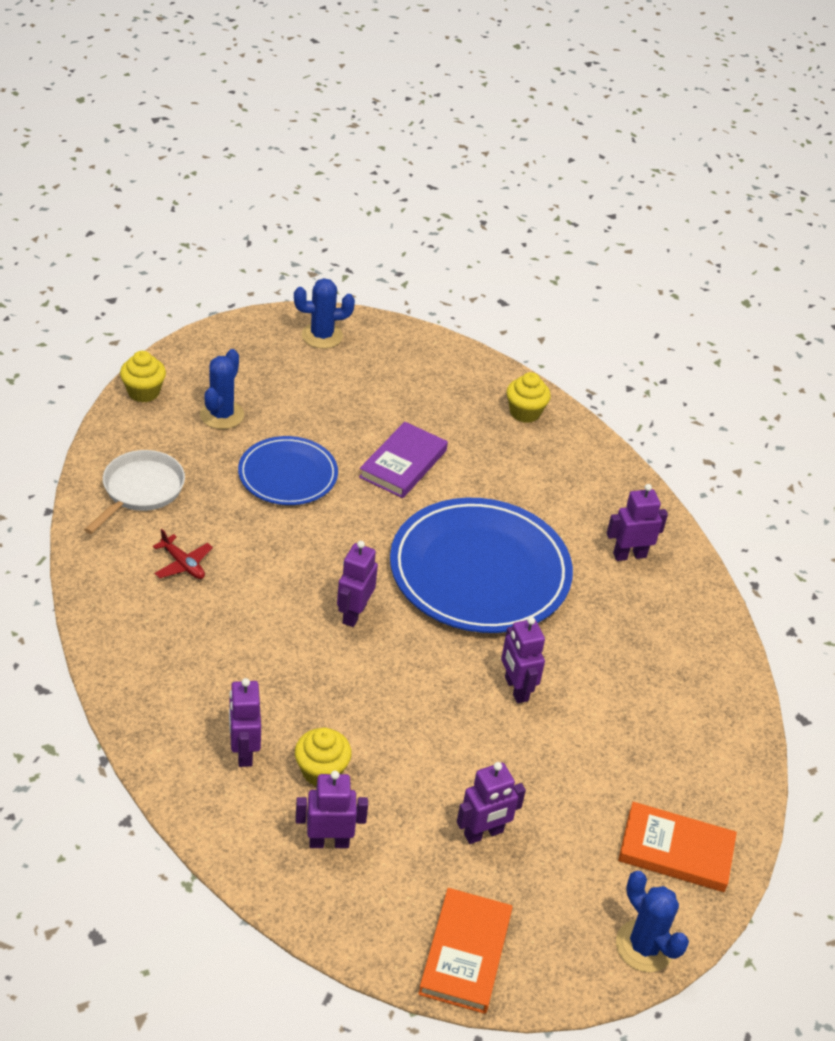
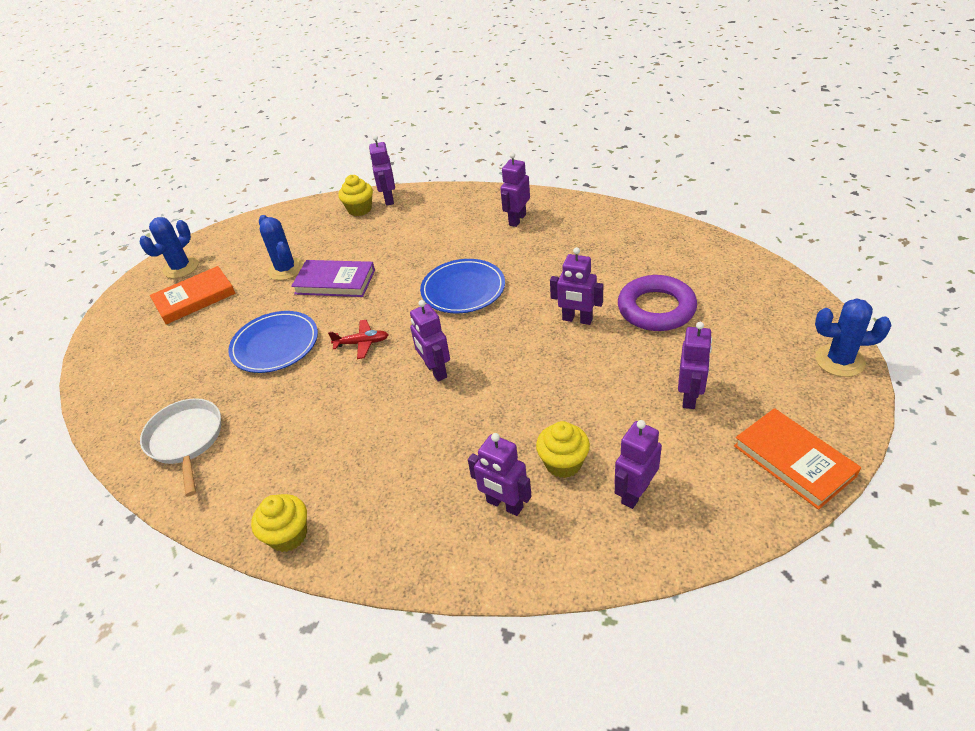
camera: 40 degrees left, 0 degrees up
yellow cupcake [120,351,166,402] -> yellow cupcake moved to [251,494,307,552]
red plane [153,529,213,579] -> red plane moved to [328,320,389,359]
blue cactus [200,349,244,429] -> blue cactus moved to [259,215,304,280]
purple book [359,422,448,498] -> purple book turned 60 degrees counterclockwise [291,260,375,297]
blue plate [390,498,573,633] -> blue plate [420,259,505,313], size x0.57
orange book [618,802,737,892] -> orange book moved to [150,266,235,324]
none -> purple robot [369,135,395,206]
none -> purple ring [618,275,697,331]

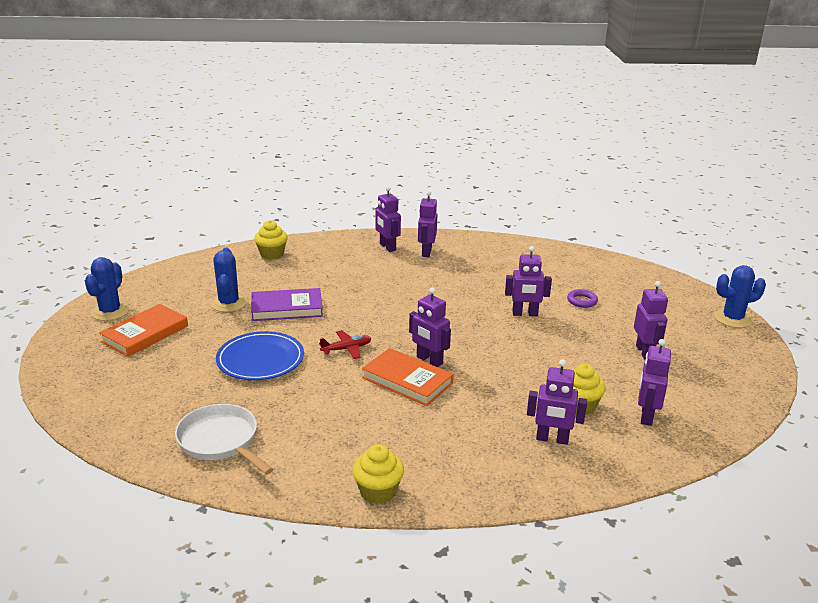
camera: 25 degrees left, 15 degrees down
blue cactus [259,215,304,280] -> blue cactus turned 45 degrees clockwise [211,248,247,312]
purple robot [369,135,395,206] -> purple robot moved to [375,186,401,252]
blue plate [420,259,505,313] -> none
purple ring [618,275,697,331] -> purple ring [567,289,598,308], size x0.47
orange book [734,408,861,510] -> orange book moved to [362,348,454,406]

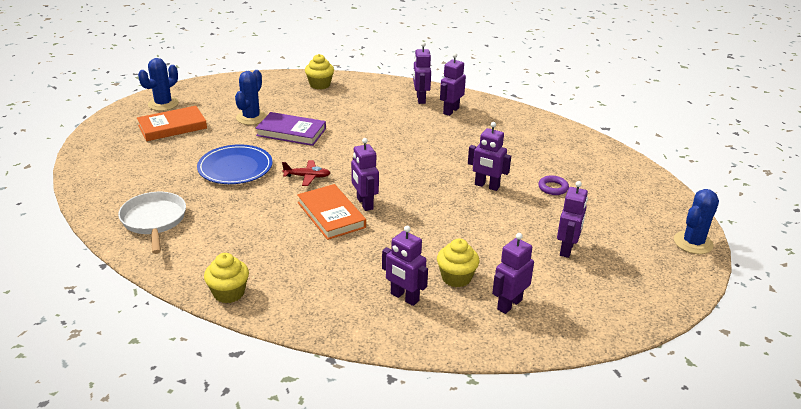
camera: 25 degrees right, 5 degrees up
blue cactus [714,265,766,328] -> blue cactus turned 60 degrees counterclockwise [674,189,719,254]

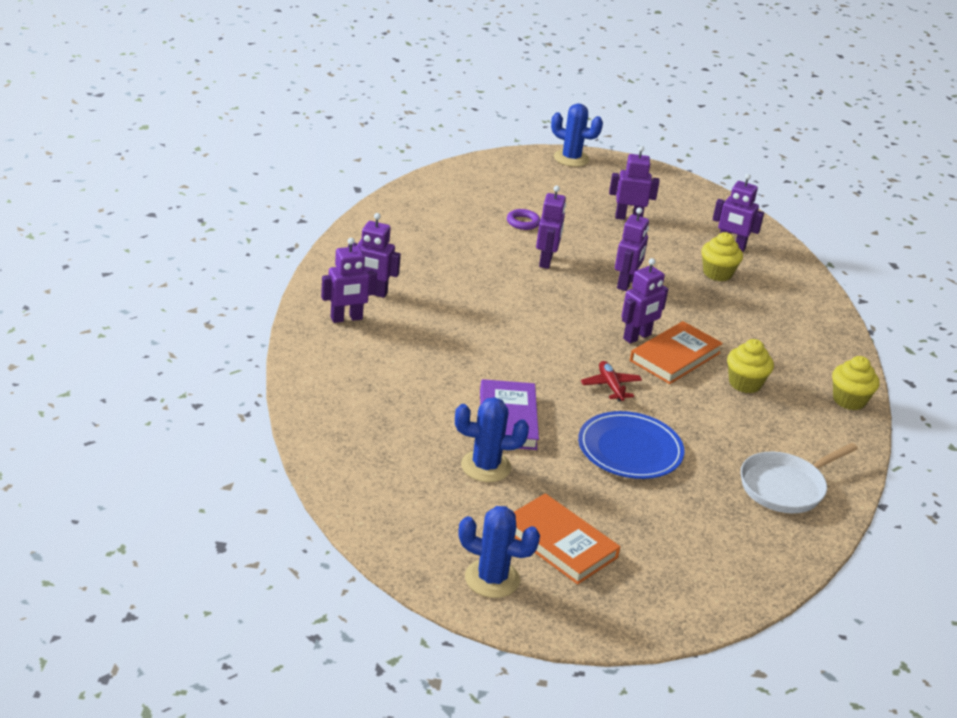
camera: 110 degrees left, 0 degrees up
yellow cupcake [305,54,334,90] -> yellow cupcake moved to [727,339,774,393]
purple robot [382,226,428,306] -> purple robot moved to [615,208,649,291]

